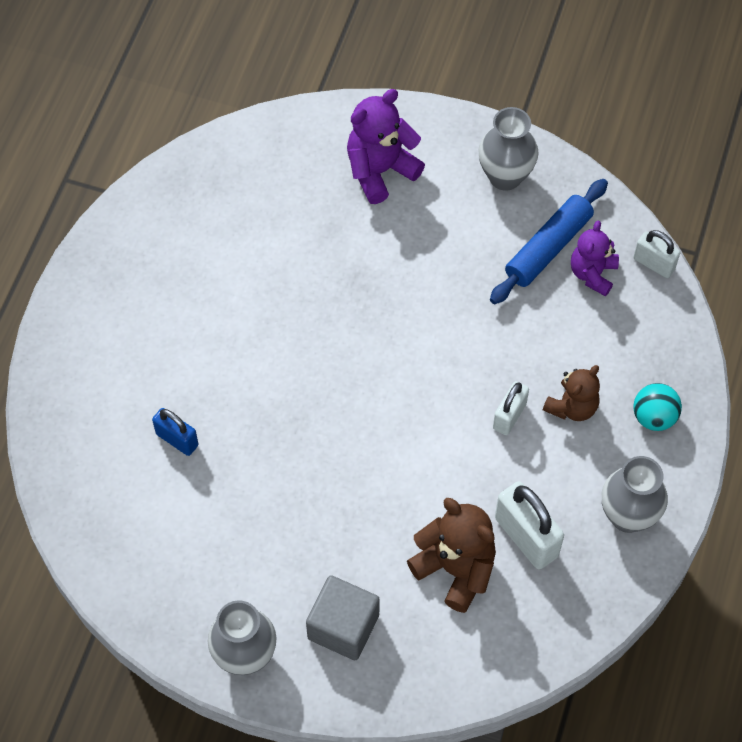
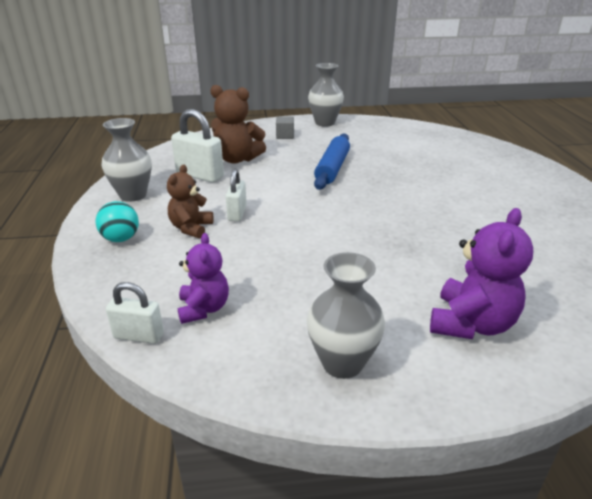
camera: 155 degrees right, 30 degrees down
blue padlock [152,408,199,456] -> none
grey cube [306,576,380,660] -> grey cube [276,116,294,139], size x0.57
blue rolling pin [490,179,608,304] -> blue rolling pin moved to [314,133,350,190]

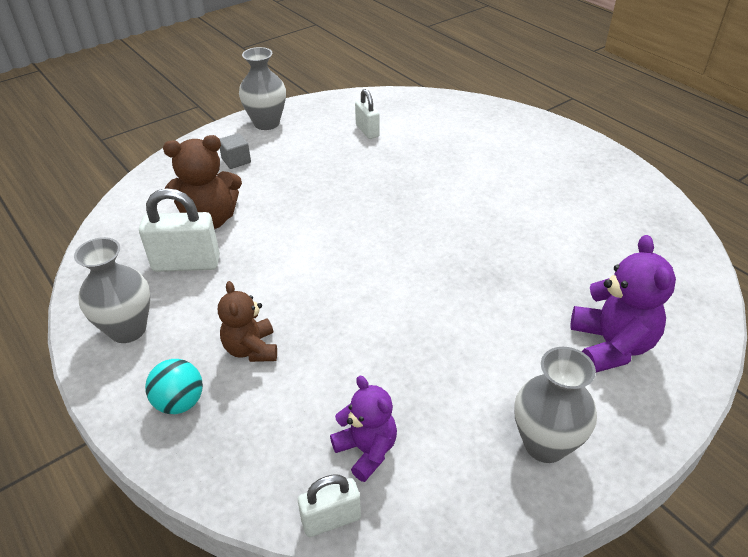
camera: 30 degrees left, 10 degrees up
white padlock [226,169,247,222] -> white padlock moved to [355,89,380,139]
blue rolling pin [314,133,350,190] -> none

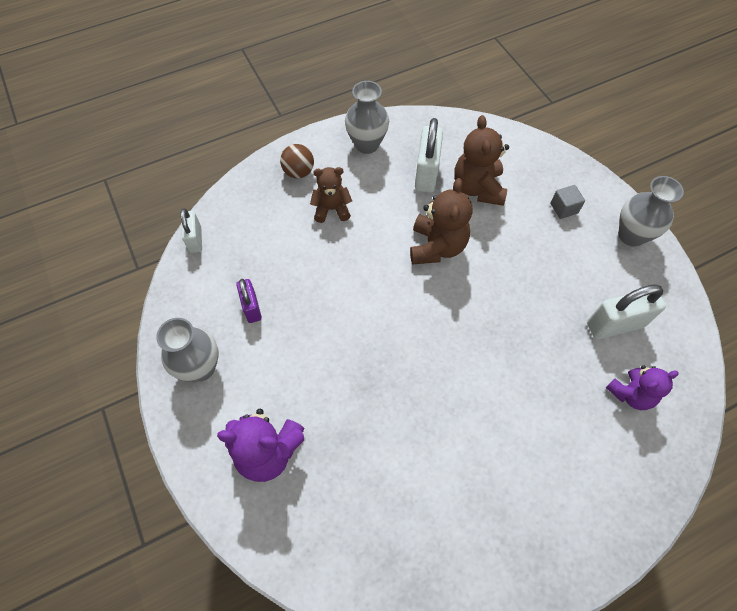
camera: 100 degrees right, 20 degrees up
turquoise ball [145,359,203,414] -> brown ball [280,144,314,178]
purple teddy bear [330,376,397,482] -> purple teddy bear moved to [606,365,679,410]
white padlock [355,89,380,139] -> white padlock [587,285,666,339], size x1.62
none -> purple padlock [236,279,262,323]
none -> brown teddy bear [410,178,472,265]

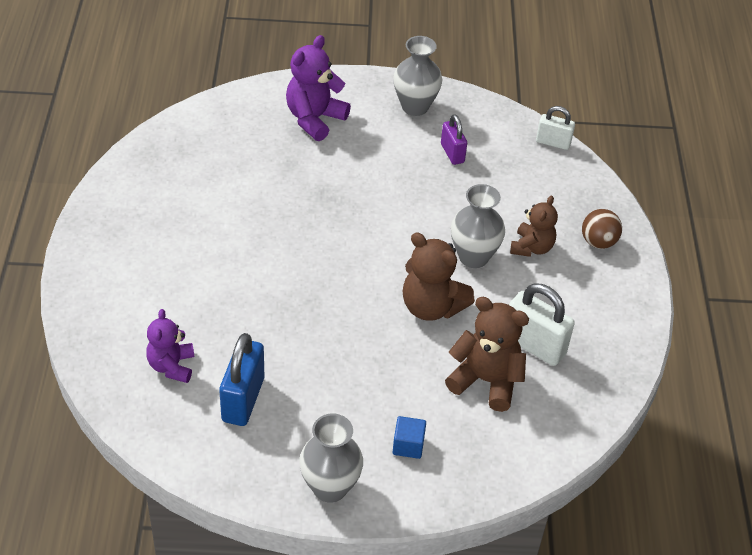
camera: 115 degrees right, 15 degrees down
purple padlock [236,279,262,323] -> purple padlock turned 60 degrees clockwise [441,114,467,165]
grey vase [345,81,389,154] -> grey vase moved to [451,184,505,268]
grey cube [550,185,585,219] -> blue cube [393,416,426,459]
white padlock [587,285,666,339] -> blue padlock [219,333,264,426]

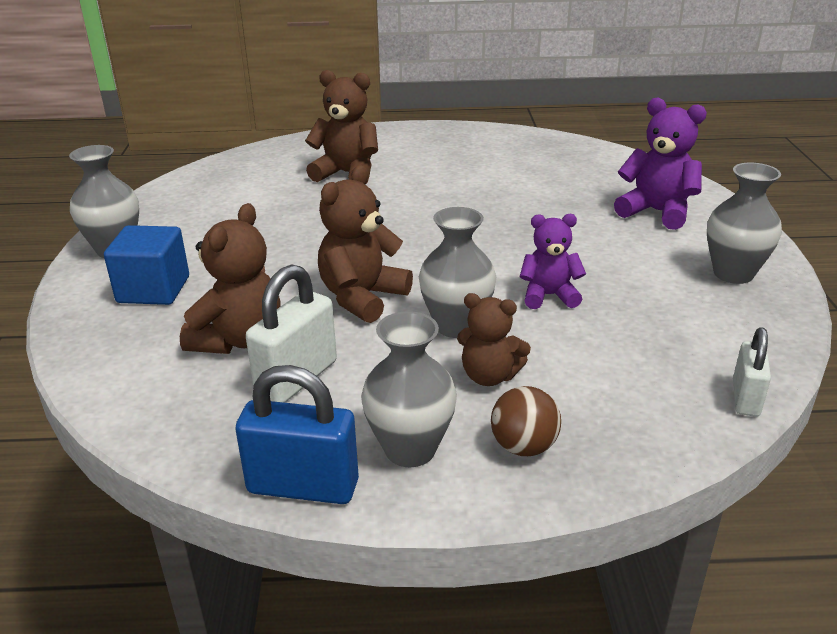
camera: 90 degrees right, 15 degrees down
purple teddy bear [146,309,194,383] -> purple teddy bear moved to [520,214,586,309]
blue padlock [219,333,264,426] -> blue padlock moved to [235,365,359,504]
blue cube [393,416,426,459] -> blue cube [104,225,189,305], size x1.75
purple padlock [441,114,467,165] -> none
none -> brown teddy bear [305,70,378,184]
none -> grey vase [361,311,457,467]

